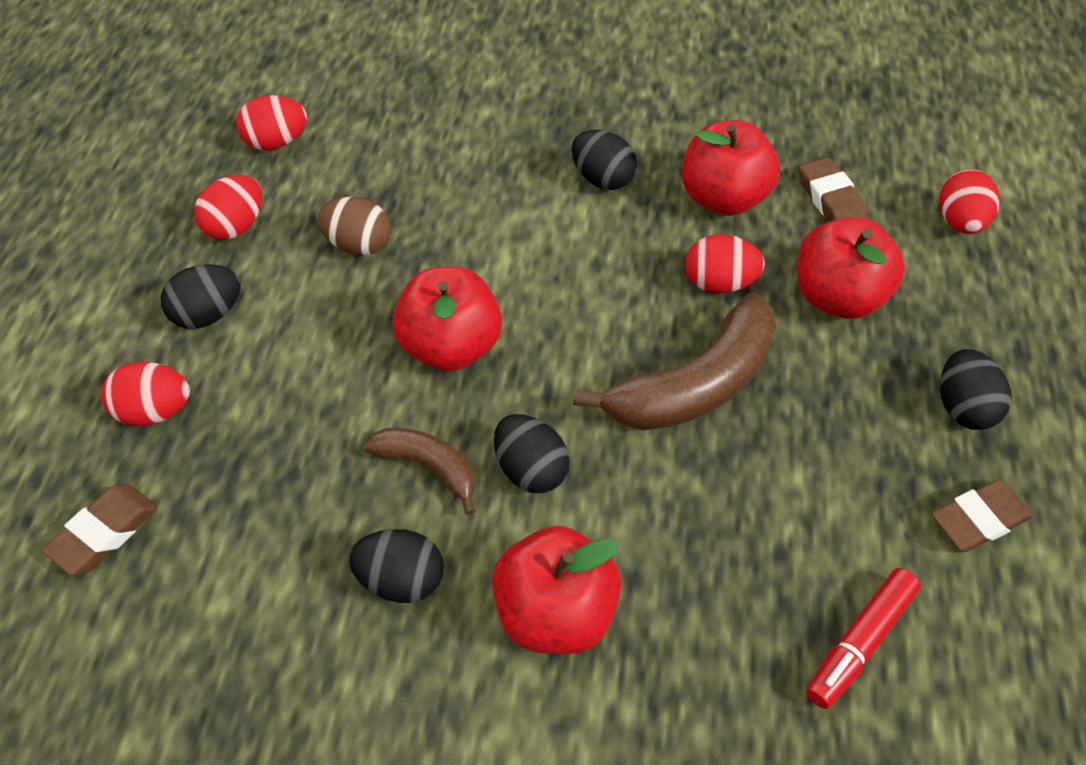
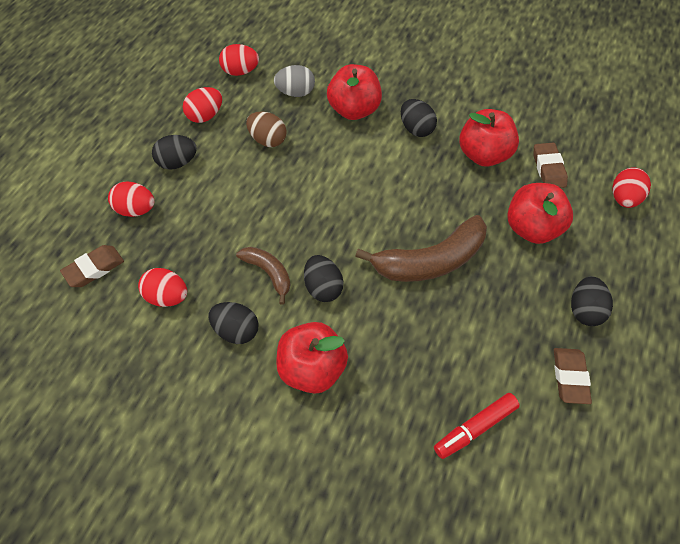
camera: 15 degrees right, 5 degrees up
red apple [393,266,502,371] -> red apple moved to [327,64,382,120]
red egg [685,234,765,293] -> red egg moved to [138,268,187,307]
brown eraser [931,479,1034,552] -> brown eraser turned 75 degrees counterclockwise [554,348,592,404]
none -> grey egg [274,65,315,97]

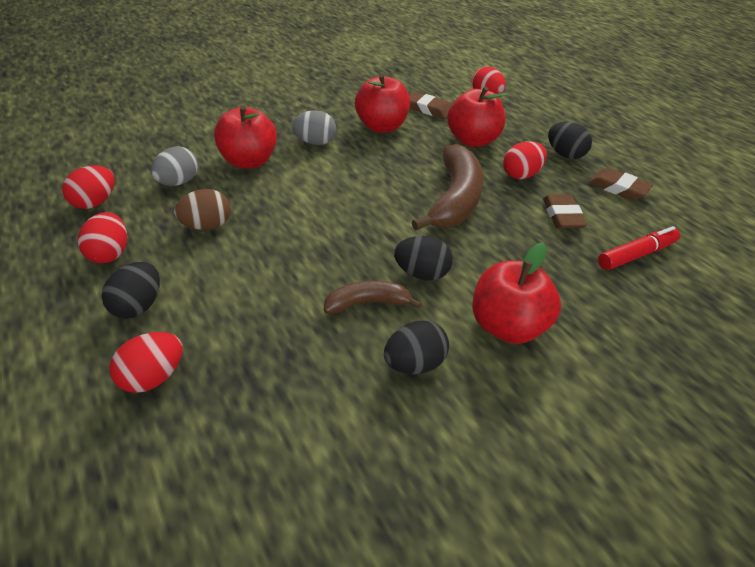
camera: 55 degrees left, 15 degrees down
brown eraser [60,245,124,287] -> brown eraser moved to [543,194,587,229]
red egg [138,268,187,307] -> red egg moved to [503,141,547,179]
black egg [401,99,437,137] -> grey egg [292,110,336,145]
red marker [434,393,520,459] -> red marker turned 120 degrees counterclockwise [598,226,680,270]

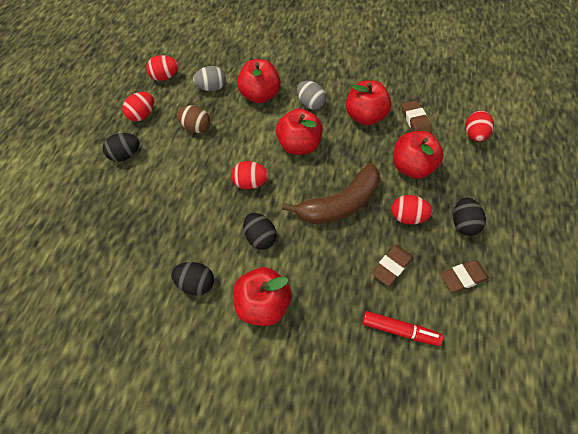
camera: 45 degrees right, 15 degrees up
red egg [109,332,183,393] -> red egg moved to [231,161,269,189]
brown banana [324,280,421,314] -> none
brown eraser [589,168,653,200] -> brown eraser turned 75 degrees clockwise [441,260,489,293]
none -> red apple [276,108,323,155]

